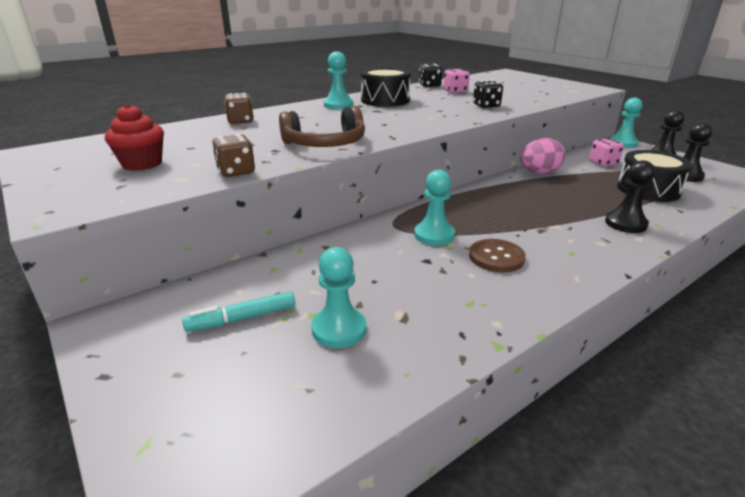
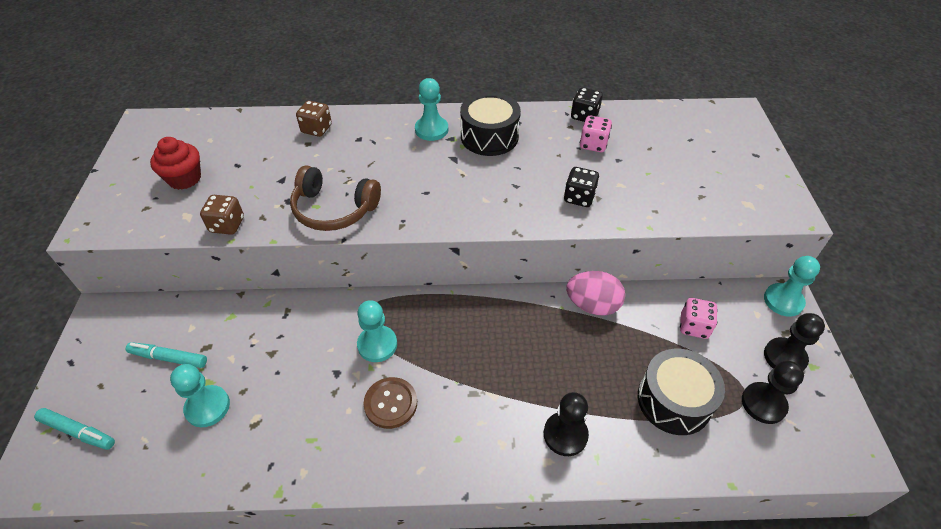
camera: 35 degrees right, 20 degrees up
none -> turquoise marker [34,408,115,450]

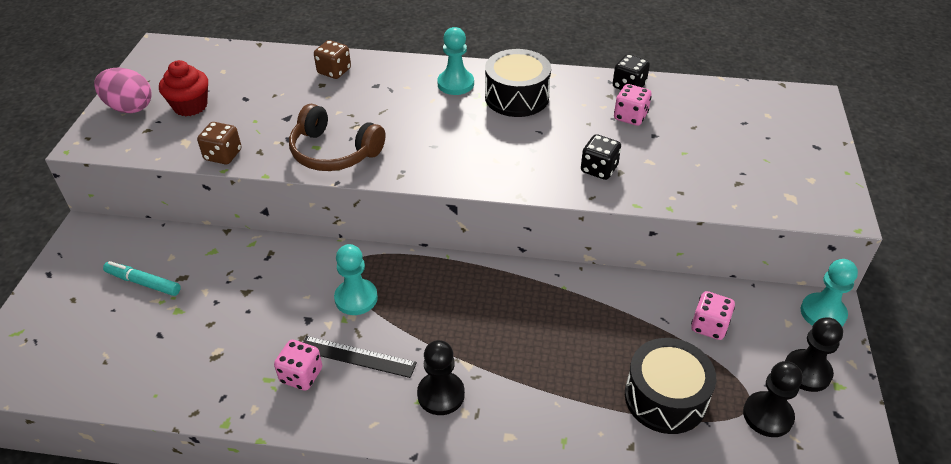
camera: 10 degrees right, 5 degrees down
turquoise marker [34,408,115,450] -> none
turquoise pawn [170,364,230,427] -> none
brown button [364,377,417,429] -> black ruler [303,336,417,378]
black pawn [544,392,589,456] -> black pawn moved to [417,340,465,415]
pink egg [566,271,625,315] -> pink egg moved to [94,67,152,113]
none -> pink dice [274,340,322,391]

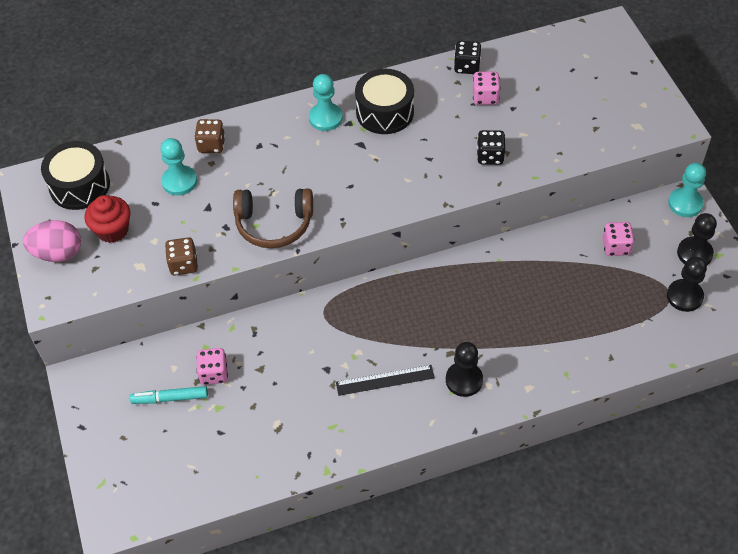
camera: 25 degrees left, 10 degrees up
pink dice [274,340,322,391] -> pink dice moved to [196,348,228,385]
turquoise pawn [334,244,378,315] -> turquoise pawn moved to [160,138,197,196]
black drum [625,338,716,434] -> black drum moved to [41,141,110,210]

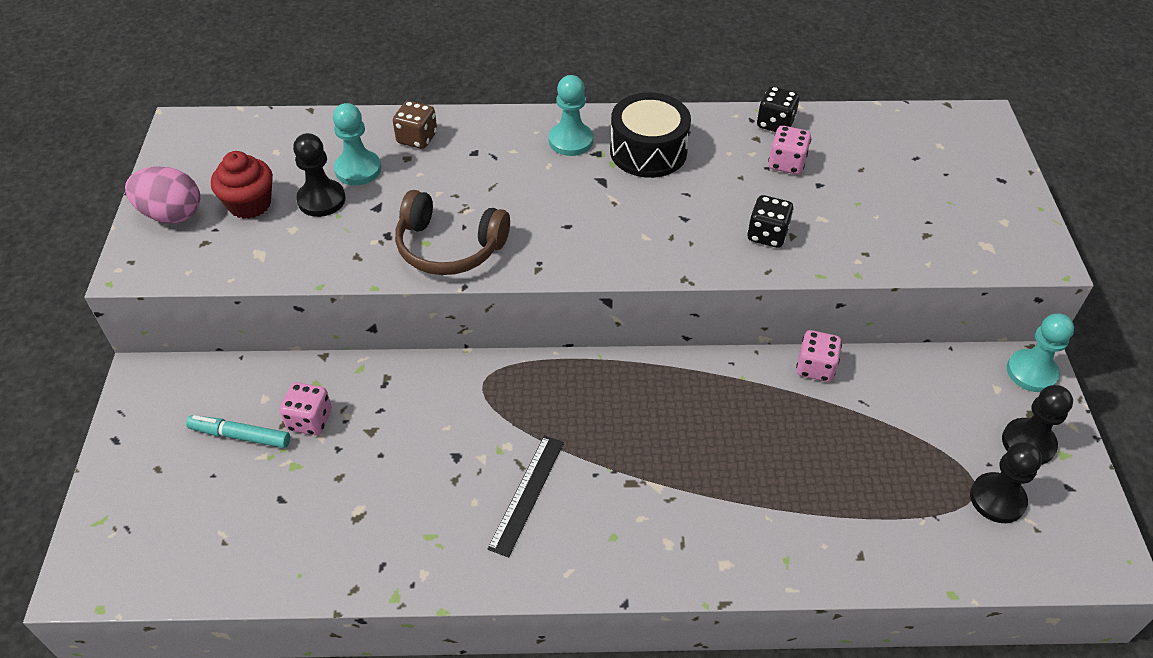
camera: 15 degrees right, 5 degrees down
black drum [41,141,110,210] -> none
brown dice [165,237,198,275] -> none
black ruler [336,365,435,396] -> black ruler turned 75 degrees counterclockwise [488,436,564,557]
black pawn [446,342,483,397] -> black pawn moved to [293,133,346,217]
pink dice [602,222,634,256] -> pink dice moved to [796,330,842,382]

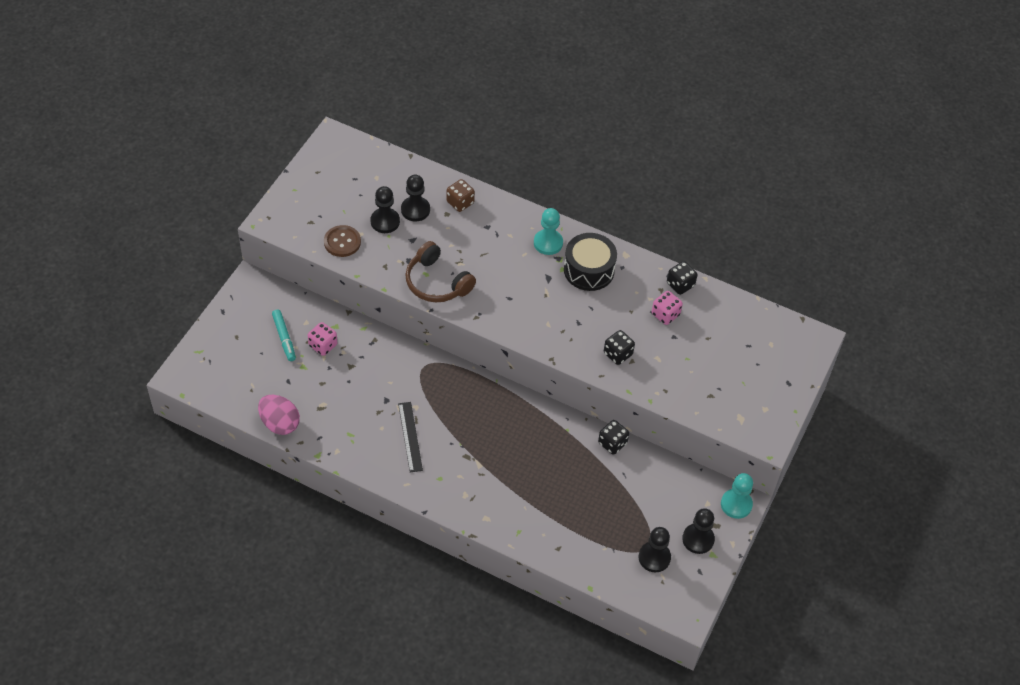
camera: 25 degrees right, 5 degrees up
pink egg [125,167,200,223] -> pink egg moved to [258,395,300,435]
turquoise marker [186,415,290,448] -> turquoise marker turned 150 degrees counterclockwise [272,309,296,361]
red cupcake [211,151,273,219] -> none
turquoise pawn [333,103,381,185] -> black pawn [401,175,430,221]
black ruler [488,436,564,557] -> black ruler turned 60 degrees counterclockwise [398,402,423,473]
pink dice [796,330,842,382] -> black dice [598,420,629,455]
none -> brown button [324,225,361,257]

